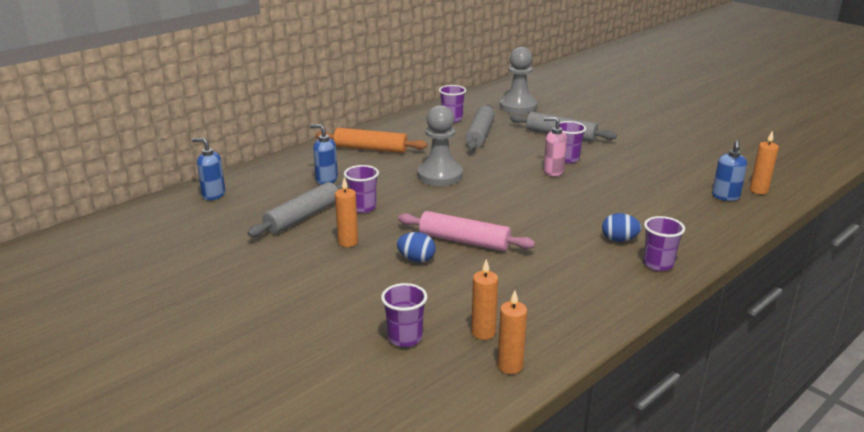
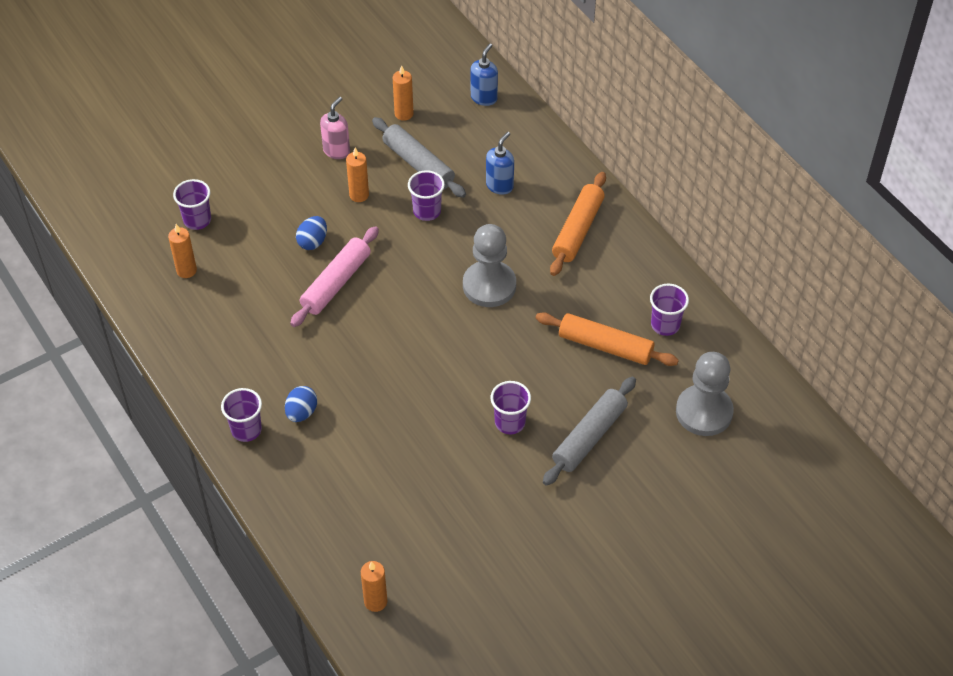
camera: 100 degrees right, 25 degrees up
grey rolling pin [465,104,495,150] -> orange rolling pin [536,312,679,366]
orange candle [498,290,527,374] -> orange candle moved to [393,65,414,121]
pink soap dispenser [544,117,567,176] -> pink soap dispenser moved to [320,97,350,159]
blue soap dispenser [712,140,747,201] -> none

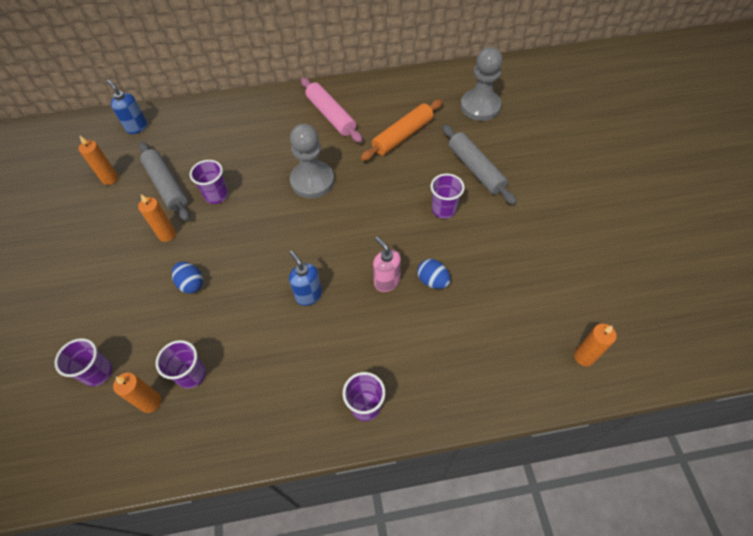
camera: 65 degrees left, 5 degrees up
blue egg [285,386,317,422] -> blue egg moved to [417,259,450,289]
pink rolling pin [290,226,379,327] -> pink rolling pin moved to [301,78,363,143]
pink soap dispenser [320,97,350,159] -> pink soap dispenser moved to [373,236,401,292]
grey rolling pin [372,117,466,198] -> grey rolling pin turned 75 degrees clockwise [139,142,190,221]
blue soap dispenser [486,132,514,195] -> blue soap dispenser moved to [289,250,322,306]
orange rolling pin [550,172,606,276] -> none
purple cup [650,283,689,336] -> purple cup moved to [156,340,206,389]

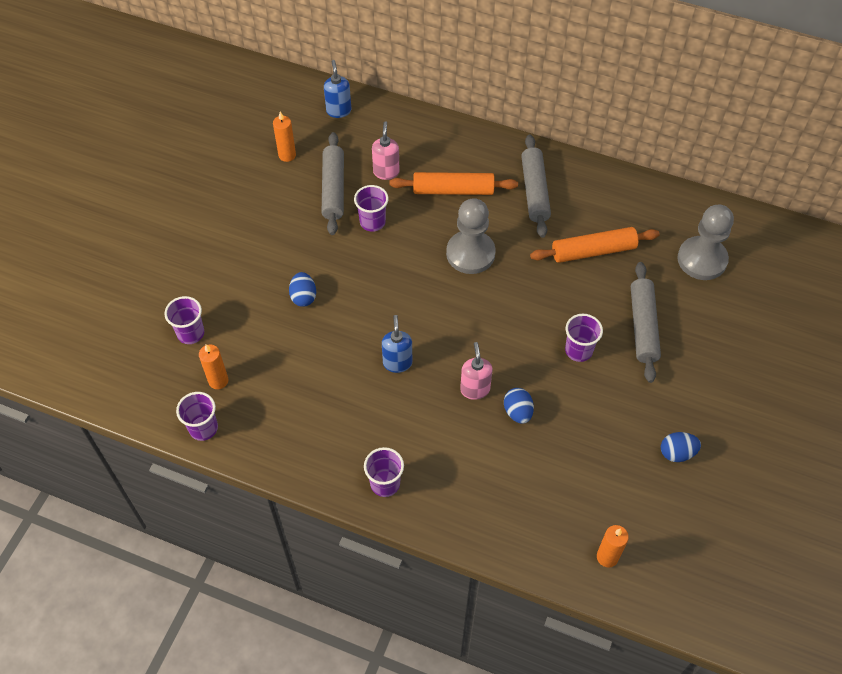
camera: 30 degrees right, 0 degrees up
orange candle [138,194,176,242] -> none
purple cup [156,340,206,389] -> purple cup moved to [176,392,218,441]
pink rolling pin [301,78,363,143] -> grey rolling pin [521,134,551,238]
none -> pink soap dispenser [372,121,400,180]
none -> orange rolling pin [389,172,518,195]
none -> blue egg [661,432,701,462]

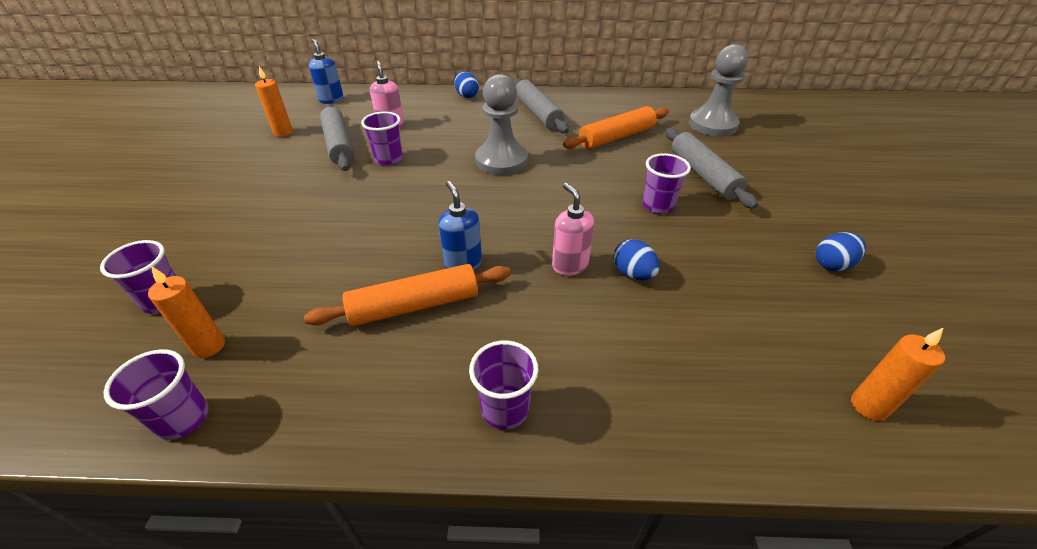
camera: 20 degrees left, 15 degrees down
blue egg [289,272,316,307] -> blue egg moved to [454,72,479,98]
orange rolling pin [389,172,518,195] -> orange rolling pin moved to [304,264,510,326]

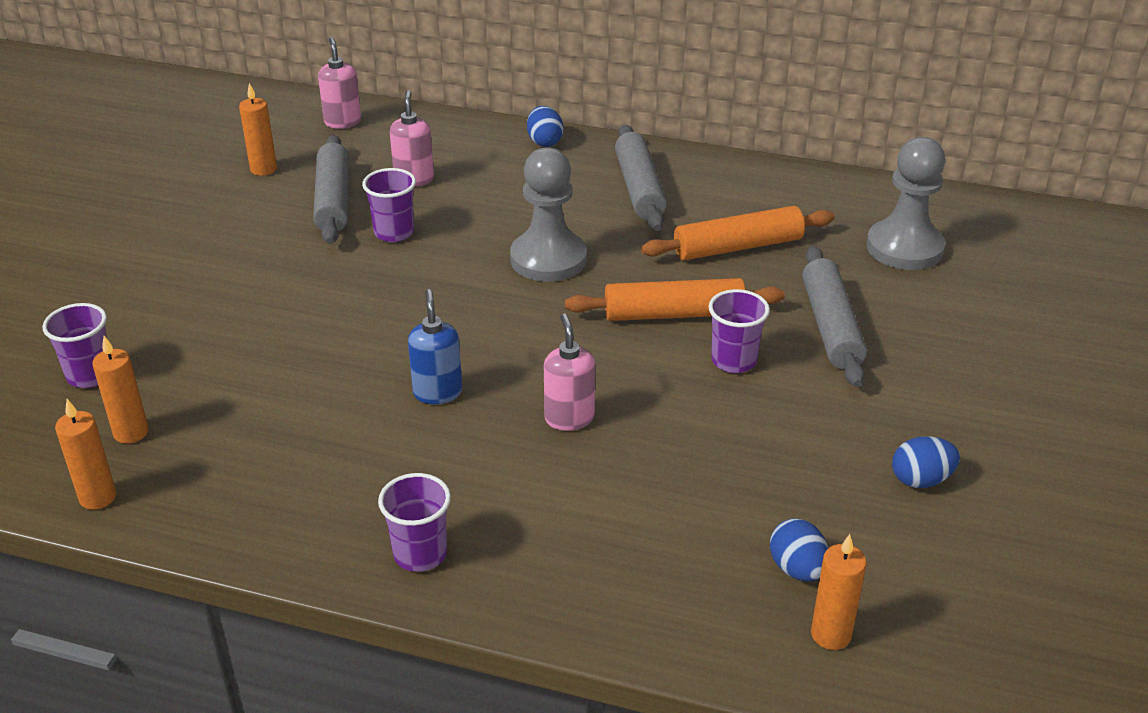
camera: 15 degrees right, 5 degrees down
purple cup [103,349,209,440] -> orange candle [55,399,116,510]
orange rolling pin [304,264,510,326] -> orange rolling pin moved to [565,278,785,321]
blue soap dispenser [309,39,343,104] -> pink soap dispenser [318,37,361,129]
blue egg [614,239,660,280] -> blue egg moved to [770,518,828,582]

